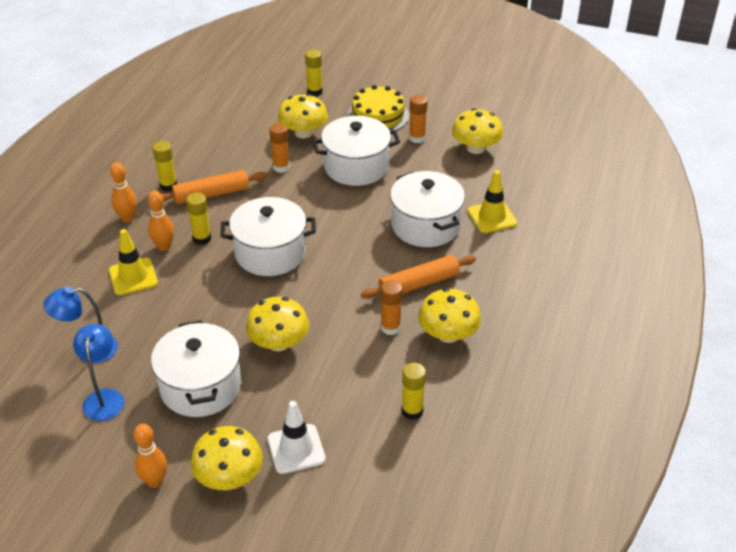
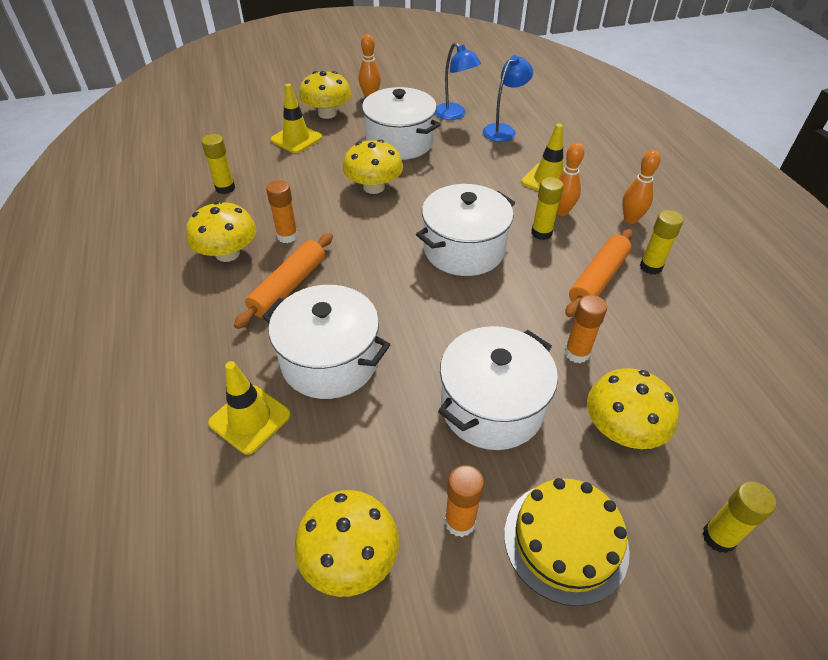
camera: 145 degrees right, 5 degrees up
white traffic cone [267,401,326,474] -> yellow traffic cone [270,84,322,153]

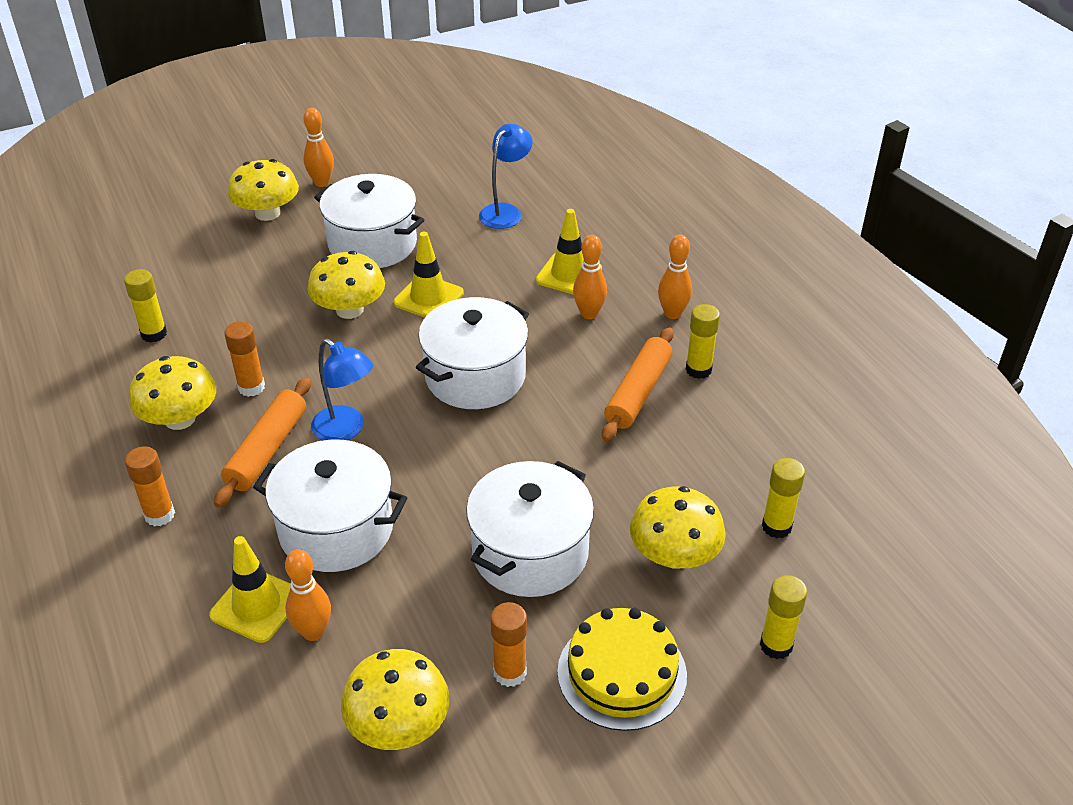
camera: 10 degrees left, 5 degrees down
yellow traffic cone [270,84,322,153] -> yellow traffic cone moved to [393,232,464,318]
blue lamp [435,42,481,120] -> blue lamp moved to [311,339,373,440]
yellow glue stick [531,177,564,240] -> yellow glue stick moved to [762,458,805,538]
orange glue stick [565,295,607,363] -> orange glue stick moved to [125,446,175,526]
none -> orange bowling pin [285,549,331,641]

